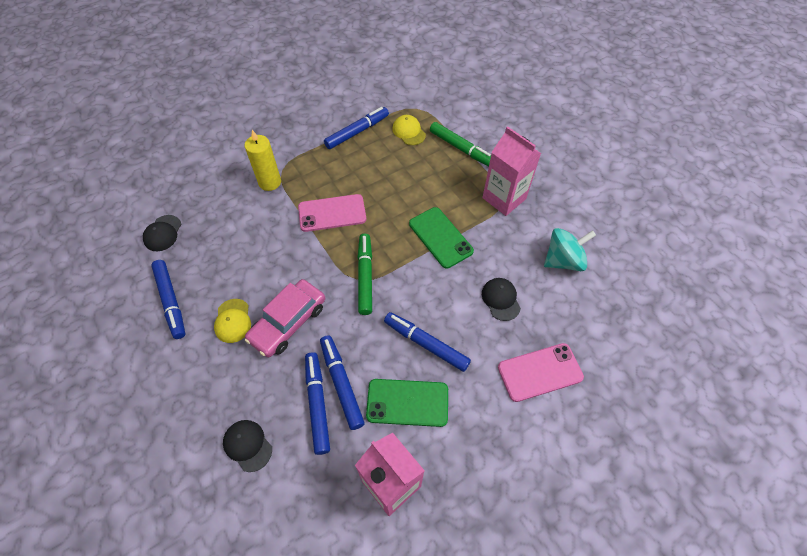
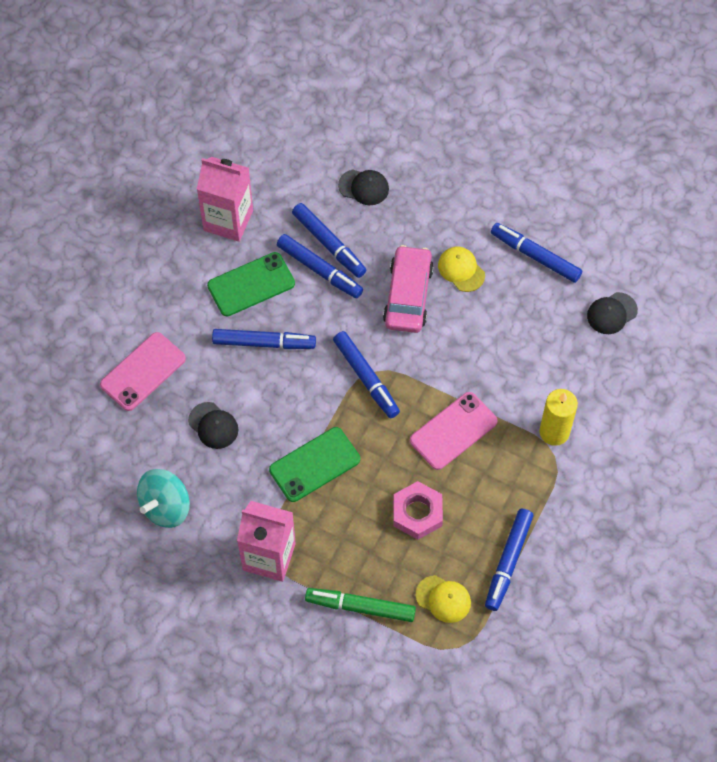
camera: 150 degrees right, 5 degrees up
black cap [143,215,181,251] -> black cap turned 105 degrees counterclockwise [587,292,638,334]
green marker [357,234,372,315] -> blue marker [333,331,400,418]
green phone [409,207,474,269] -> green phone turned 60 degrees counterclockwise [269,427,360,502]
none -> pink nut [393,481,443,539]

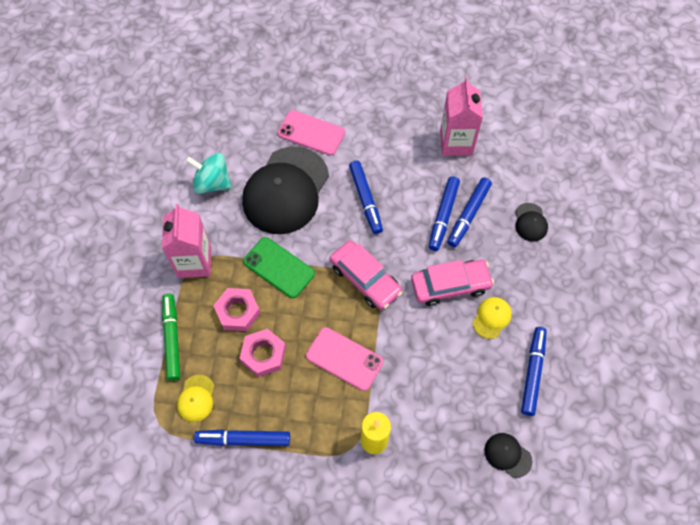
camera: 70 degrees right, 0 degrees up
black cap [188,402,238,449] -> black cap [242,147,329,234], size x2.41
green phone [207,252,295,317] -> none
blue marker [333,331,400,418] -> pink car [330,240,402,310]
none -> pink nut [213,288,261,331]

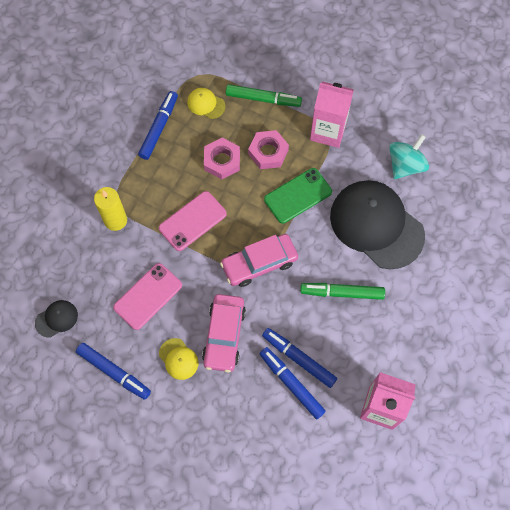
camera: 110 degrees right, 5 degrees up
pink phone [278,110,345,156] -> pink phone moved to [113,263,182,330]
blue marker [349,161,383,234] -> green marker [300,283,385,300]
black cap [515,203,548,242] -> none

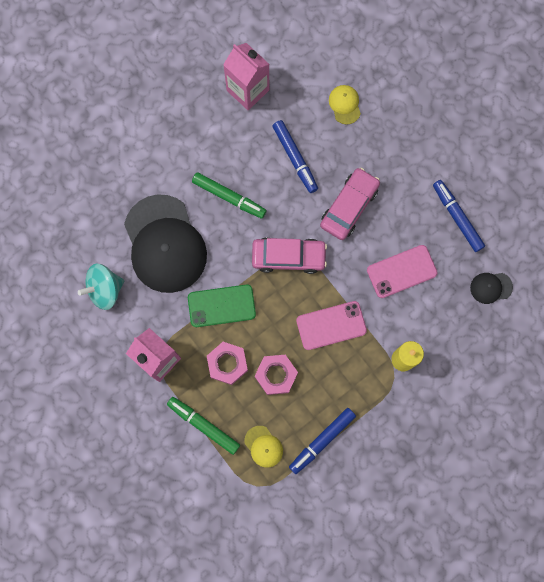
camera: 155 degrees left, 10 degrees up
yellow cap [159,338,199,380] -> yellow cap moved to [329,85,361,124]
blue marker [260,347,326,419] -> none

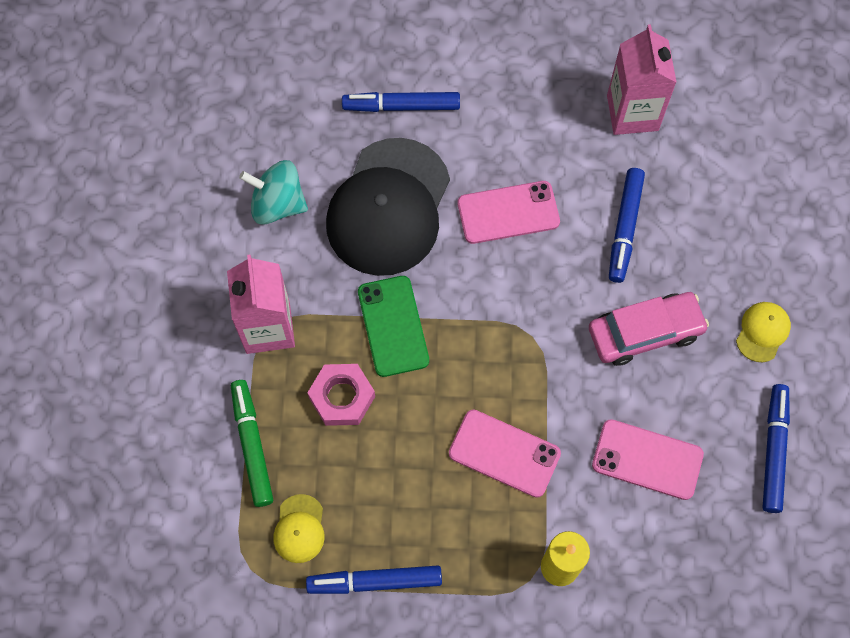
camera: 40 degrees right, 10 degrees down
green phone [188,285,256,327] -> green phone turned 45 degrees clockwise [358,276,429,377]
green marker [192,172,267,219] -> pink phone [458,181,560,244]
pink car [252,237,327,274] -> none
pink nut [255,355,298,395] -> none
yellow cap [329,85,361,124] -> yellow cap moved to [736,302,791,362]
black cap [470,273,513,304] -> none
none -> blue marker [342,92,460,112]

